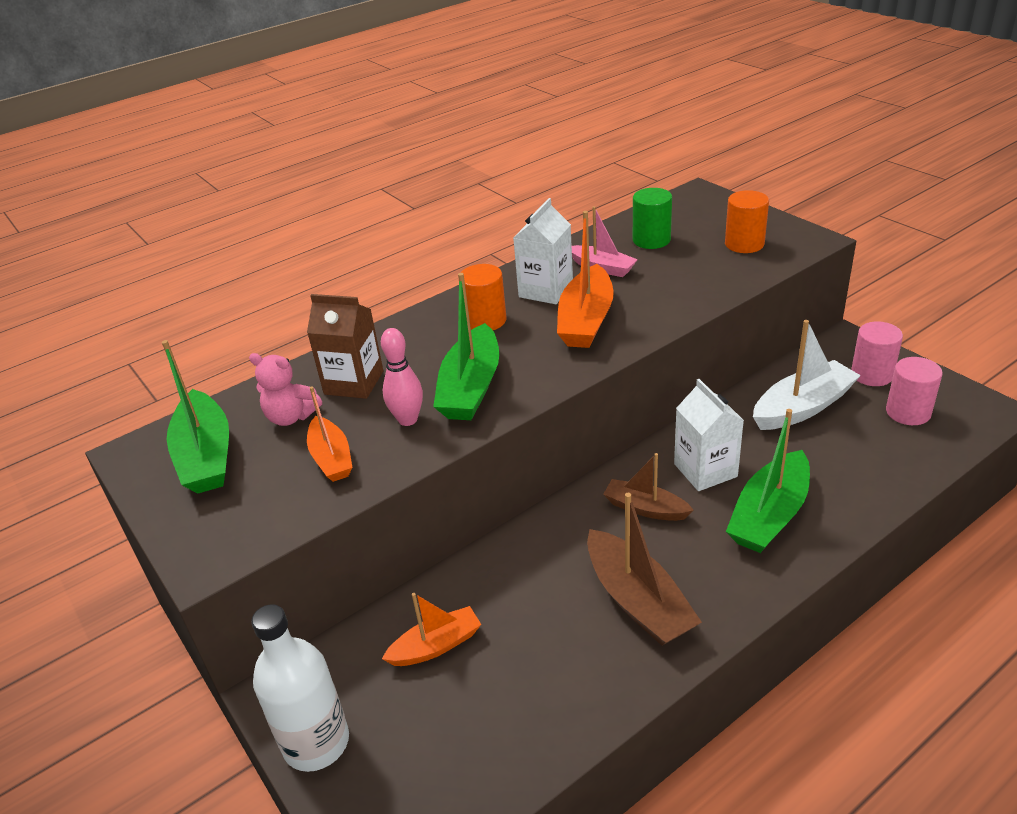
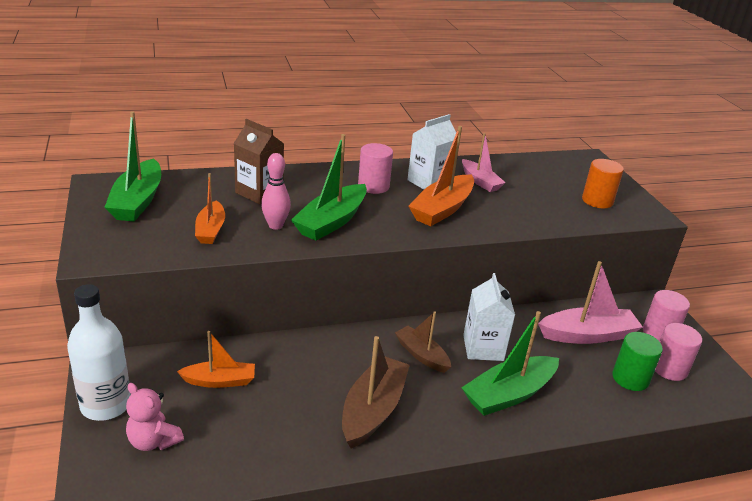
camera: 15 degrees right, 5 degrees down
pink teddy bear [249,353,322,426] -> pink teddy bear moved to [126,383,184,451]
orange cylinder [461,264,506,330] -> pink cylinder [358,143,393,194]
brown boat [587,493,702,646] -> brown boat turned 150 degrees counterclockwise [342,336,410,448]
green cylinder [633,188,672,249] -> green cylinder moved to [612,332,663,391]
white boat [753,320,861,430] -> pink boat [538,261,643,344]

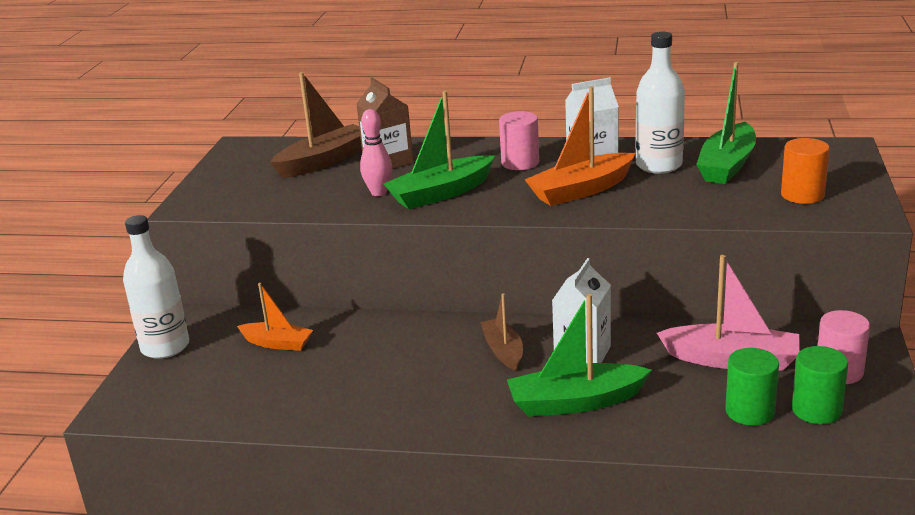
camera: 30 degrees right, 5 degrees down
green boat [104,111,161,222] -> green boat moved to [696,62,756,184]
pink teddy bear [126,383,184,451] -> none
orange boat [195,173,225,244] -> none
brown boat [342,336,410,448] -> brown boat moved to [270,72,362,178]
pink boat [462,133,506,192] -> white bottle [635,32,685,174]
pink cylinder [655,323,702,381] -> green cylinder [792,346,848,424]

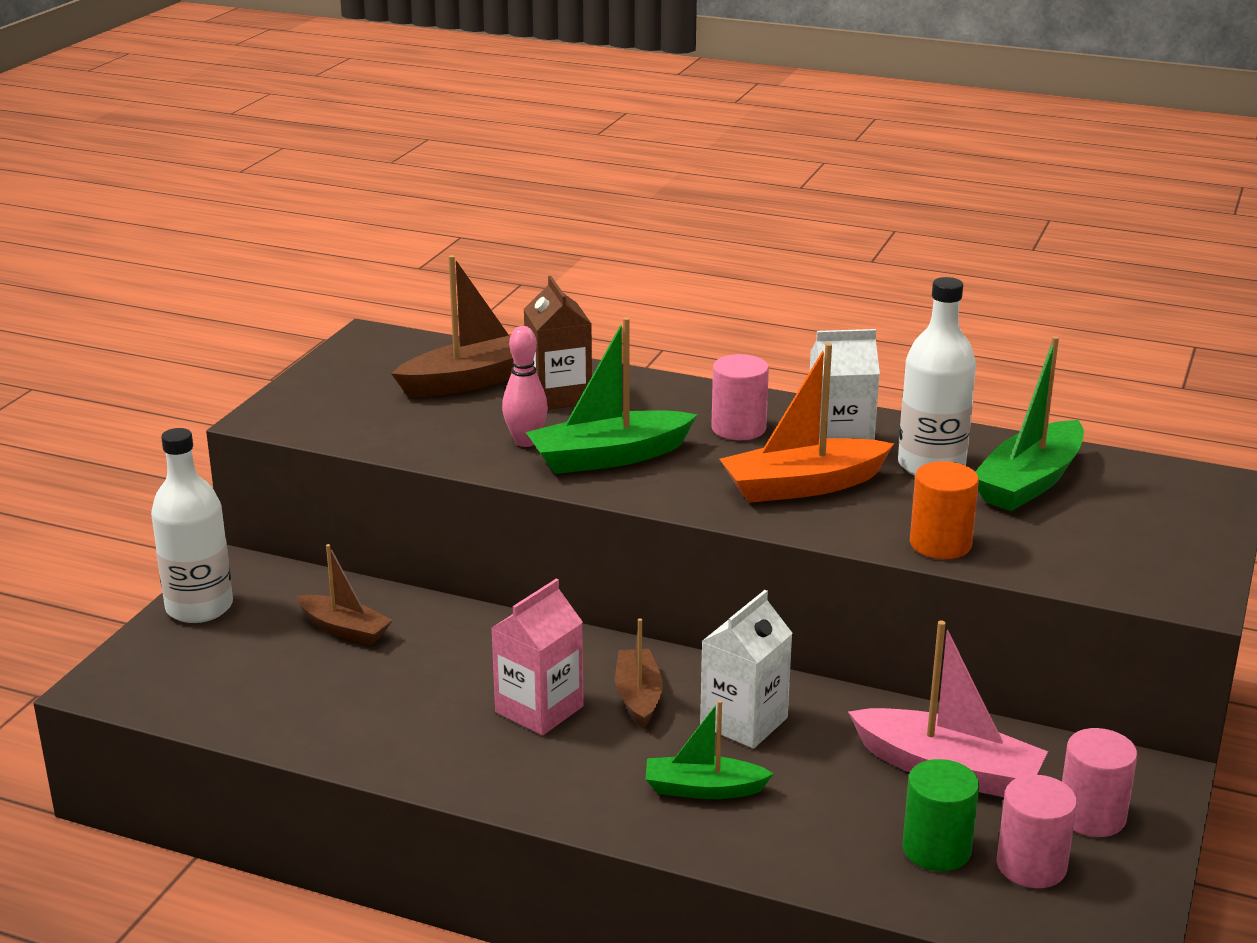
camera: 10 degrees right, 0 degrees up
orange boat [237,283,313,351] -> brown boat [296,544,393,645]
green boat [507,294,652,417] -> green boat [645,700,774,799], size x0.63
orange cylinder [781,138,830,204] -> orange cylinder moved to [910,461,979,559]
green cylinder [792,346,848,424] -> pink cylinder [997,775,1077,888]
none -> pink carton [492,579,584,735]

